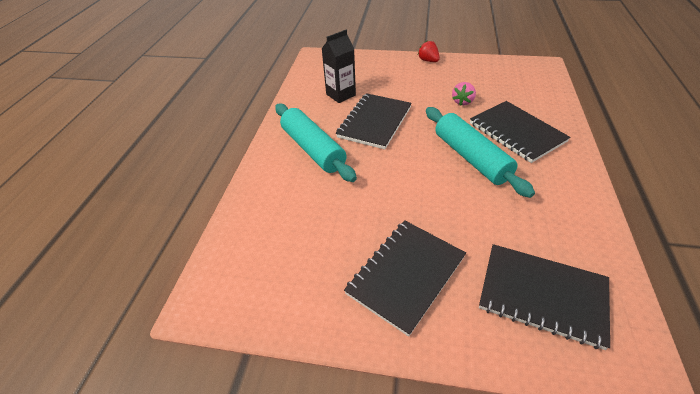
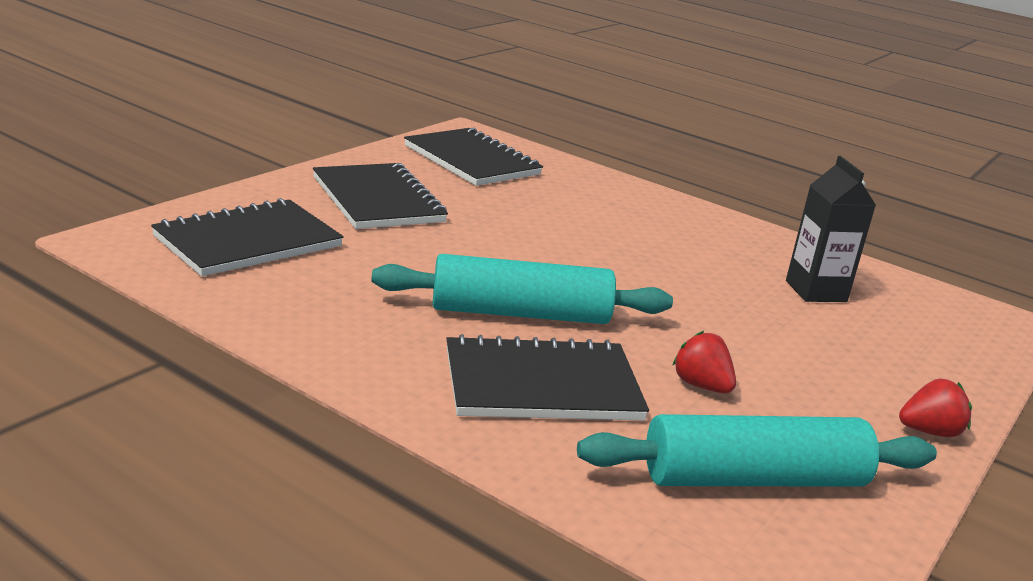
camera: 110 degrees right, 20 degrees down
turquoise rolling pin [275,104,357,182] -> turquoise rolling pin moved to [577,414,937,487]
black notebook [336,93,412,149] -> black notebook moved to [404,128,543,186]
pink strawberry [452,82,476,106] -> red strawberry [672,331,736,393]

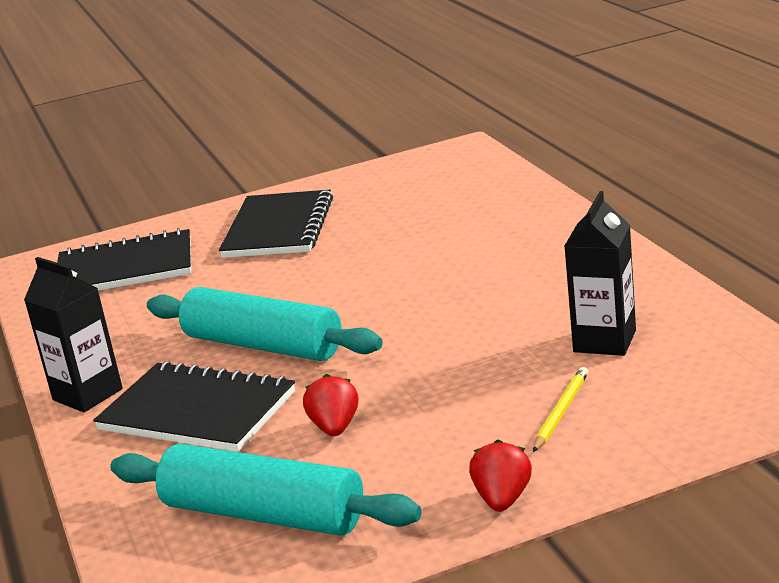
camera: 40 degrees right, 0 degrees up
black notebook [404,128,543,186] -> none
red strawberry [899,378,972,437] -> red strawberry turned 105 degrees counterclockwise [469,439,532,512]
none -> black carton [24,257,123,412]
none -> yellow pencil [533,367,588,452]

